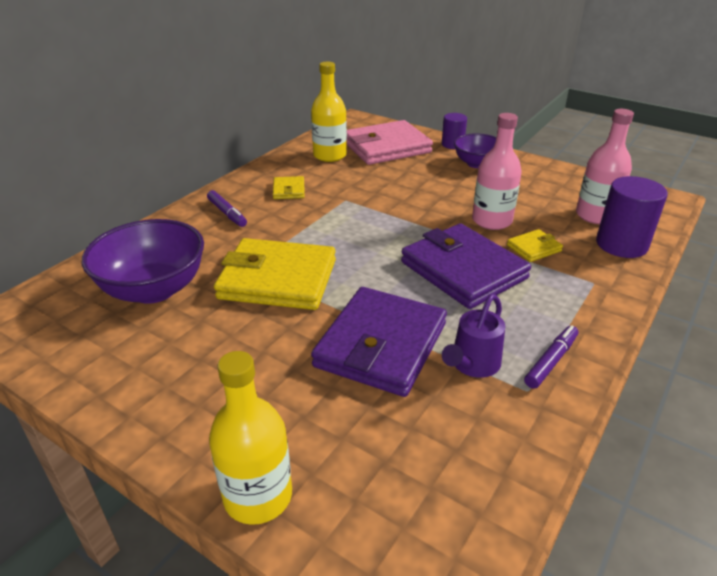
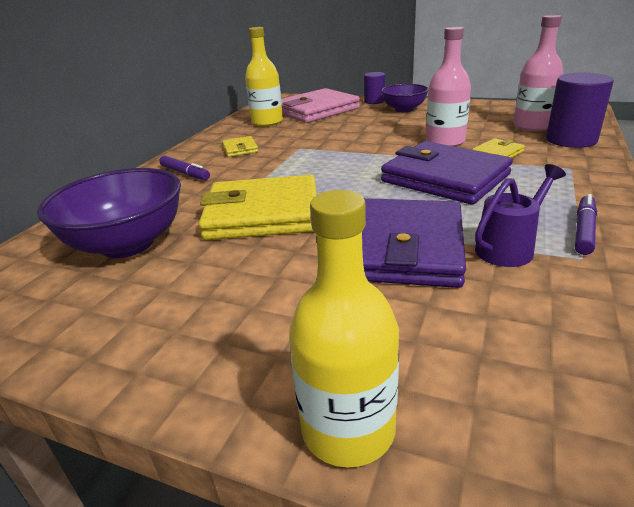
camera: 10 degrees left, 5 degrees down
purple watering can [442,294,505,378] -> purple watering can turned 150 degrees counterclockwise [475,164,566,267]

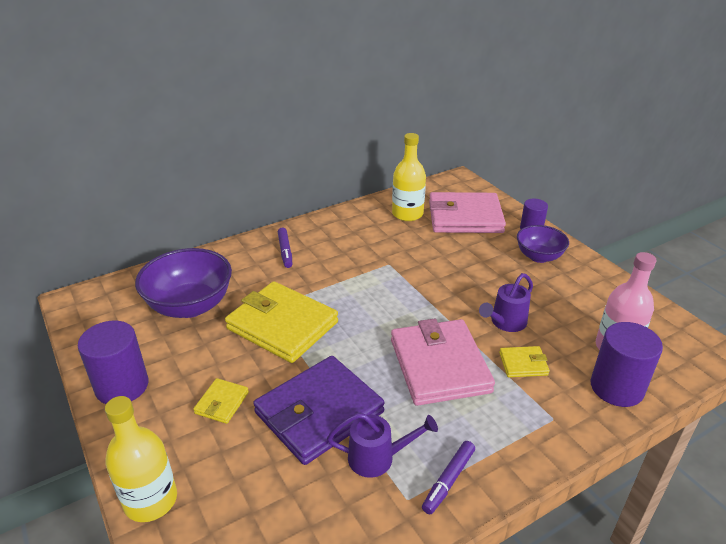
camera: 35 degrees right, 5 degrees up
yellow wallet [222,136,258,157] -> yellow wallet moved to [193,378,249,424]
purple wallet [381,141,513,204] -> pink wallet [391,319,495,406]
pink bottle [426,27,471,147] -> purple watering can [479,273,533,332]
purple marker [575,194,597,255] -> purple marker turned 150 degrees clockwise [422,441,475,515]
none -> purple cylinder [78,321,149,404]

